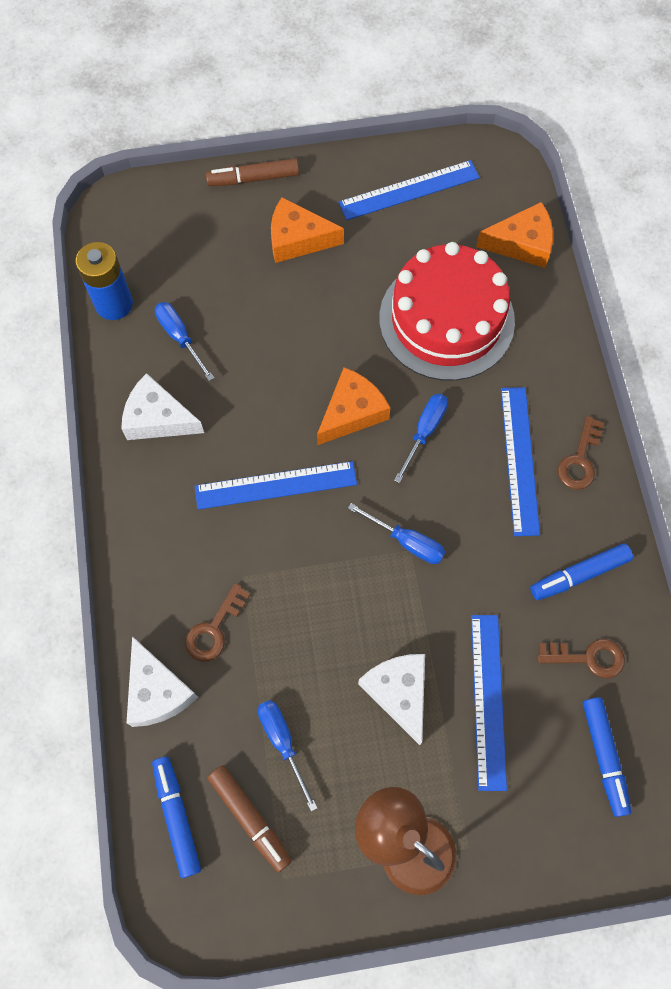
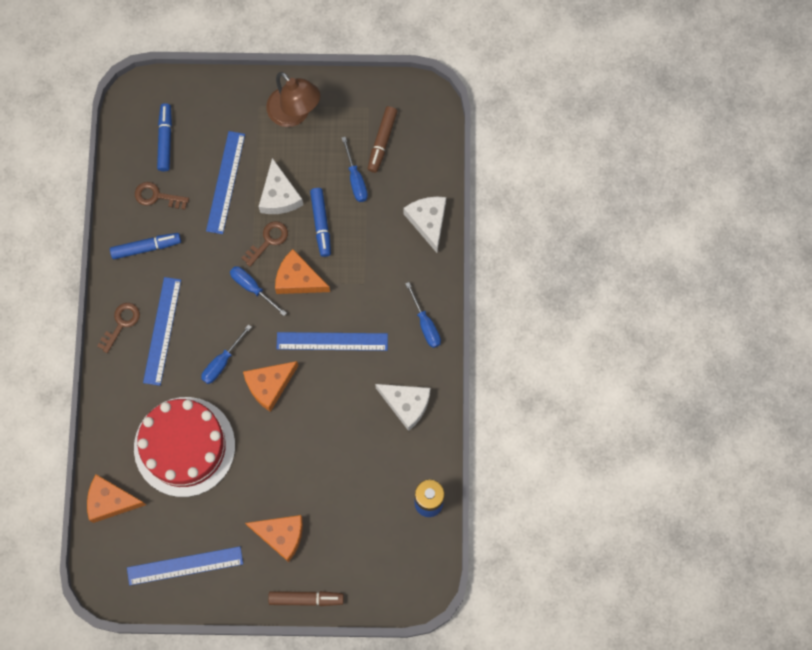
camera: 170 degrees left, 5 degrees up
blue marker [152,756,201,878] -> blue marker moved to [310,188,331,257]
blue screwdriver [155,302,214,381] -> blue screwdriver moved to [405,282,441,348]
brown key [185,583,251,661] -> brown key moved to [242,221,288,267]
brown marker [207,765,292,873] -> brown marker turned 135 degrees counterclockwise [367,106,397,173]
none -> orange cheese [275,249,330,294]

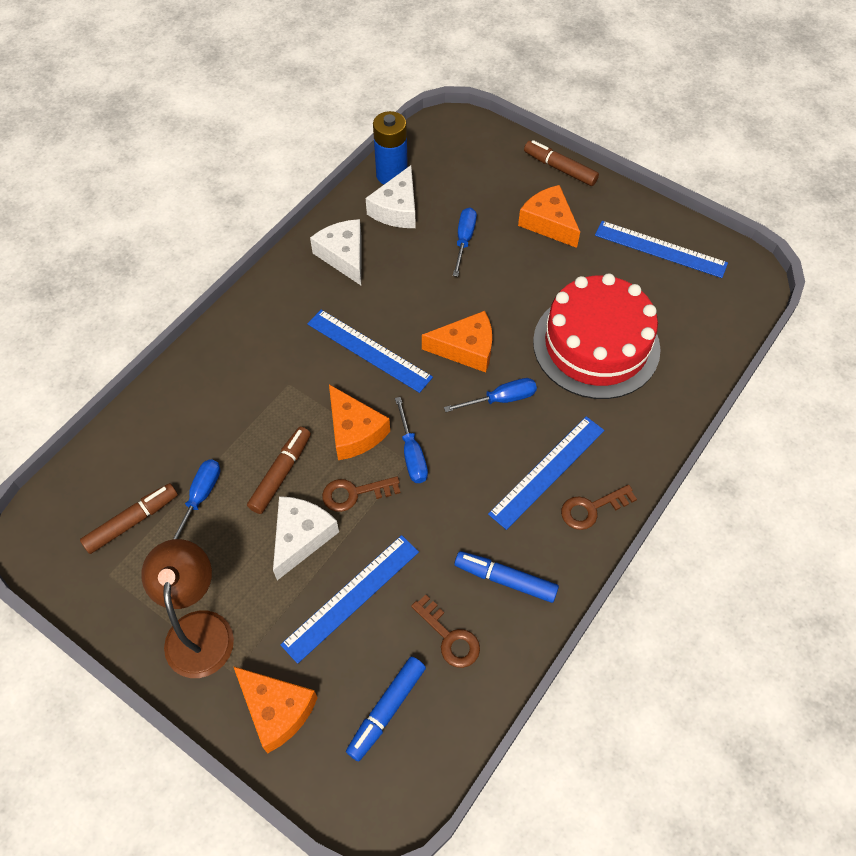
camera: 145 degrees left, 15 degrees down
orange cheese [87,475,146,523] -> orange cheese moved to [233,666,317,754]
blue marker [310,188,331,257] -> brown marker [247,427,311,514]
white cheese [404,197,446,253] -> white cheese moved to [366,165,416,228]
blue screwdriver [405,282,441,348] -> blue screwdriver moved to [453,208,477,277]

